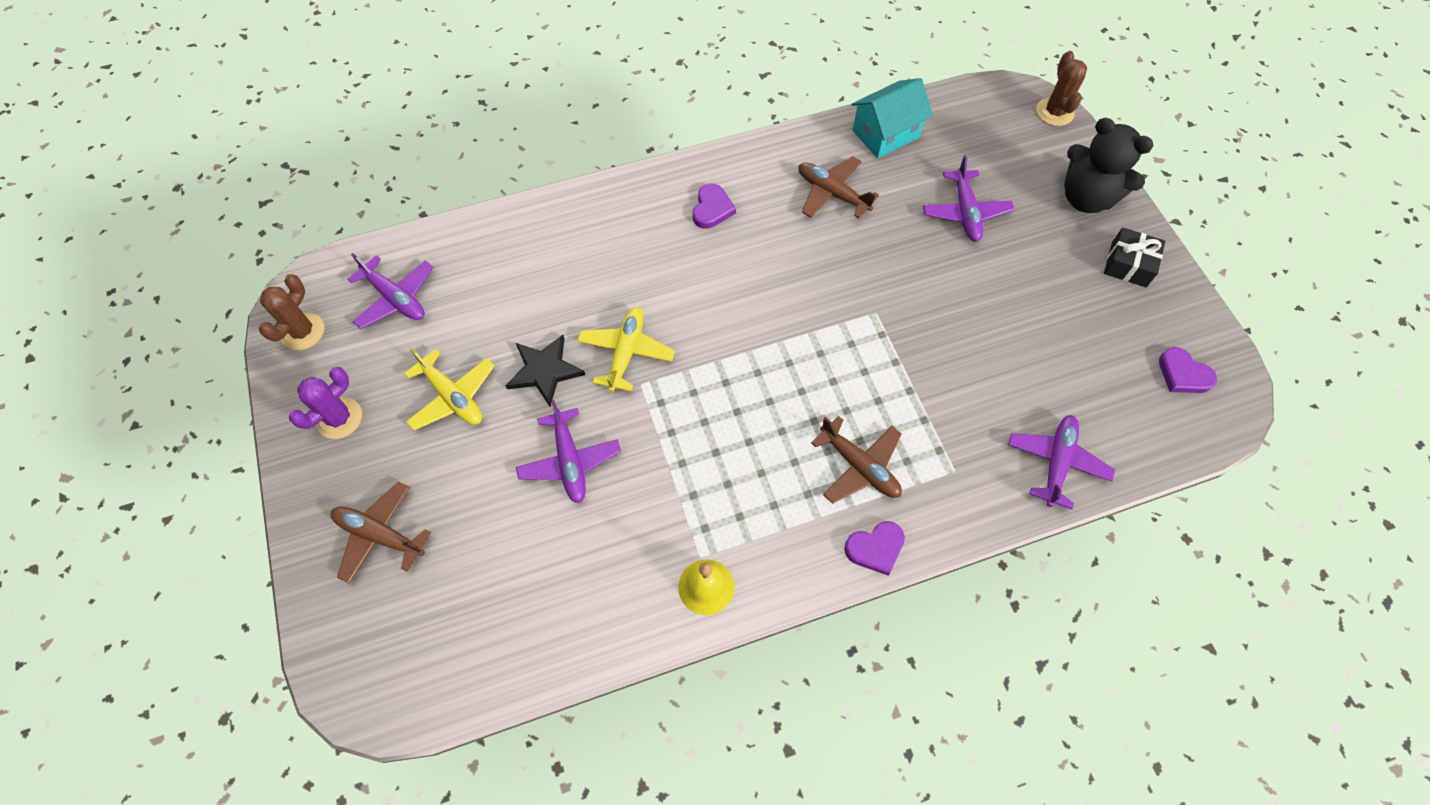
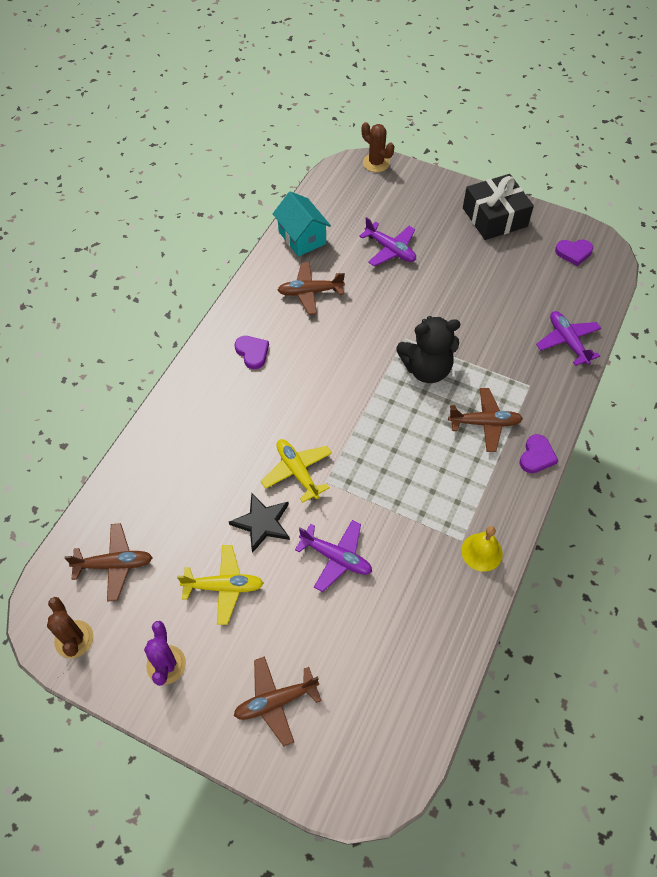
camera: 45 degrees left, 5 degrees down
purple plane [347,253,433,329] -> brown plane [64,523,153,602]
turquoise house [852,78,933,159] -> turquoise house turned 45 degrees counterclockwise [273,191,331,256]
black teddy bear [1064,118,1154,213] -> black teddy bear moved to [396,316,460,383]
black gift [1104,227,1165,287] -> black gift [463,174,534,240], size x1.68

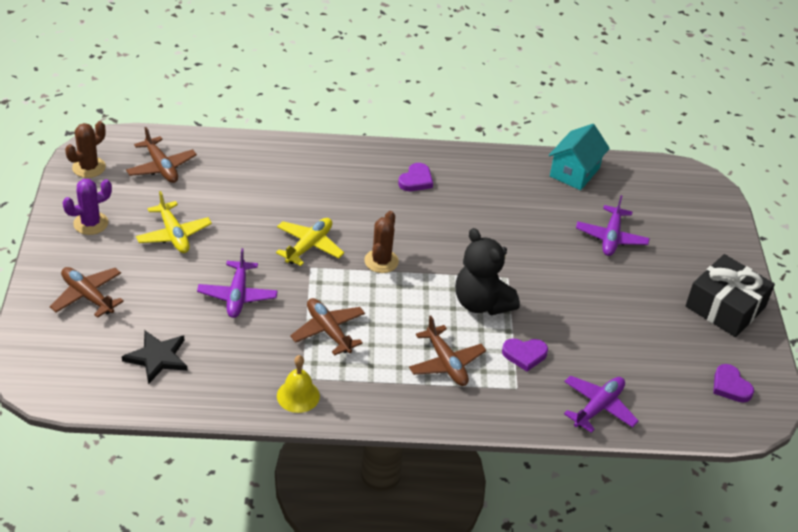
camera: 60 degrees right, 15 degrees down
black star [229,493,290,553] -> black star moved to [122,330,187,384]
brown plane [278,262,345,315] -> brown plane moved to [290,298,365,356]
brown cactus [362,122,394,172] -> brown cactus moved to [364,211,399,273]
purple heart [519,434,558,473] -> purple heart moved to [502,338,548,371]

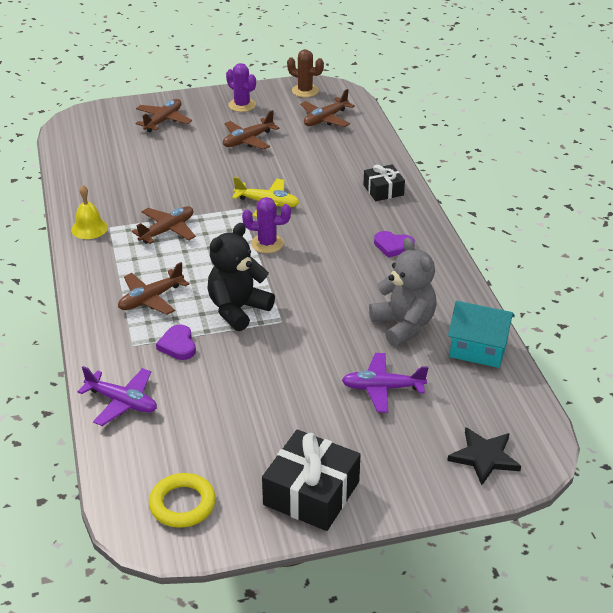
camera: 80 degrees right, 5 degrees down
black star [122,330,187,384] -> black star moved to [447,427,521,485]
yellow plane [136,191,212,253] -> brown plane [223,110,279,150]
purple plane [197,248,278,318] -> none
brown cactus [364,211,399,273] -> purple cactus [242,197,291,253]
purple heart [713,364,754,403] -> yellow ring [149,473,216,528]
none -> black gift [363,165,405,201]
none -> grey teddy bear [369,237,437,347]

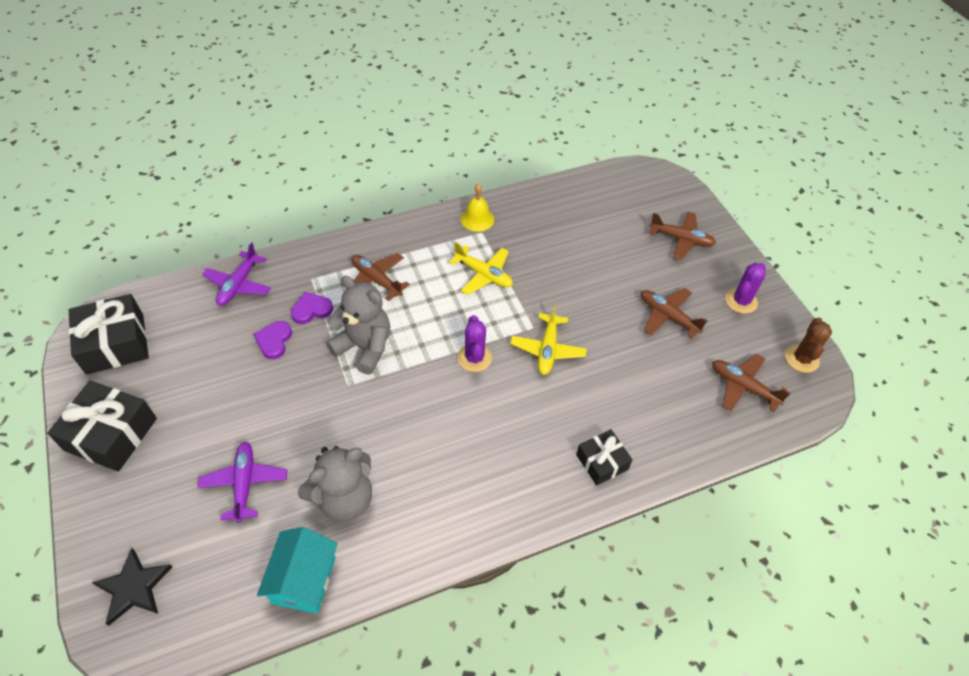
camera: 80 degrees right, 15 degrees up
brown plane [131,206,196,244] -> yellow plane [449,242,513,295]
yellow ring [149,473,216,528] -> black gift [69,294,149,375]
black teddy bear [208,223,275,331] -> grey teddy bear [326,276,390,375]
purple heart [374,231,415,258] -> purple heart moved to [253,321,292,359]

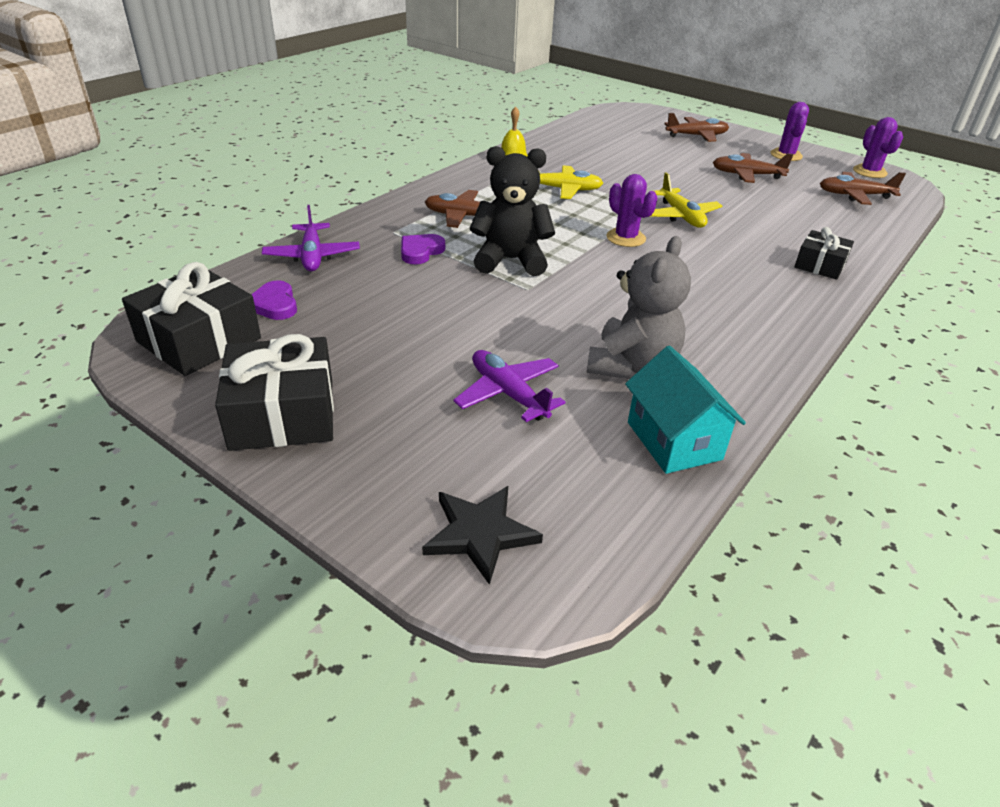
camera: 30 degrees left, 15 degrees down
purple heart [253,321,292,359] -> purple heart moved to [251,280,297,320]
grey teddy bear [326,276,390,375] -> black teddy bear [470,146,555,276]
brown cactus [785,318,832,373] -> purple cactus [853,117,903,178]

